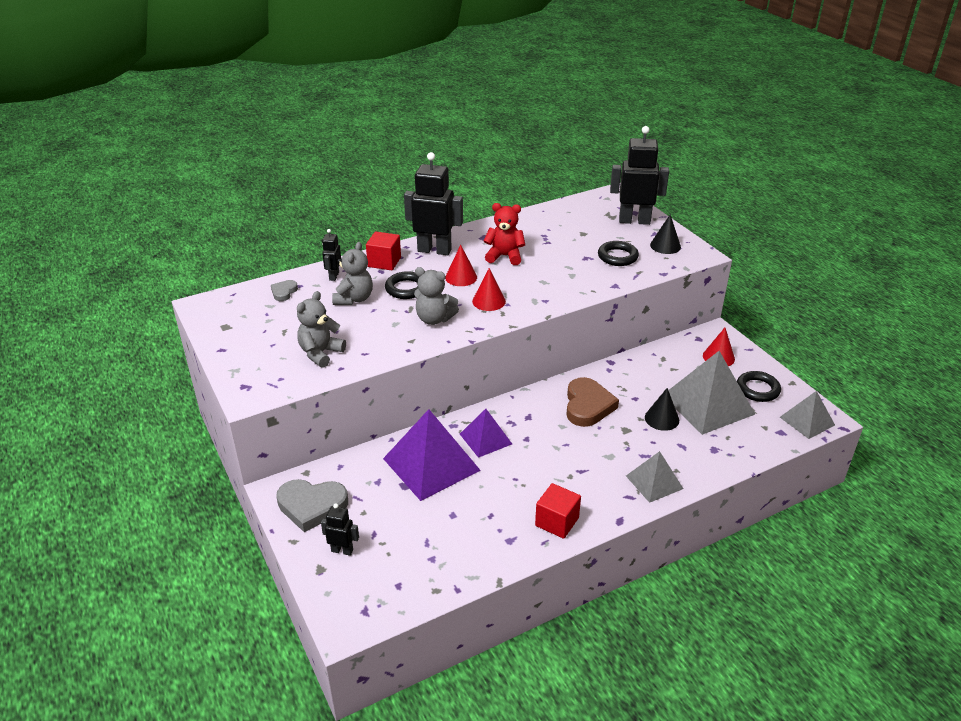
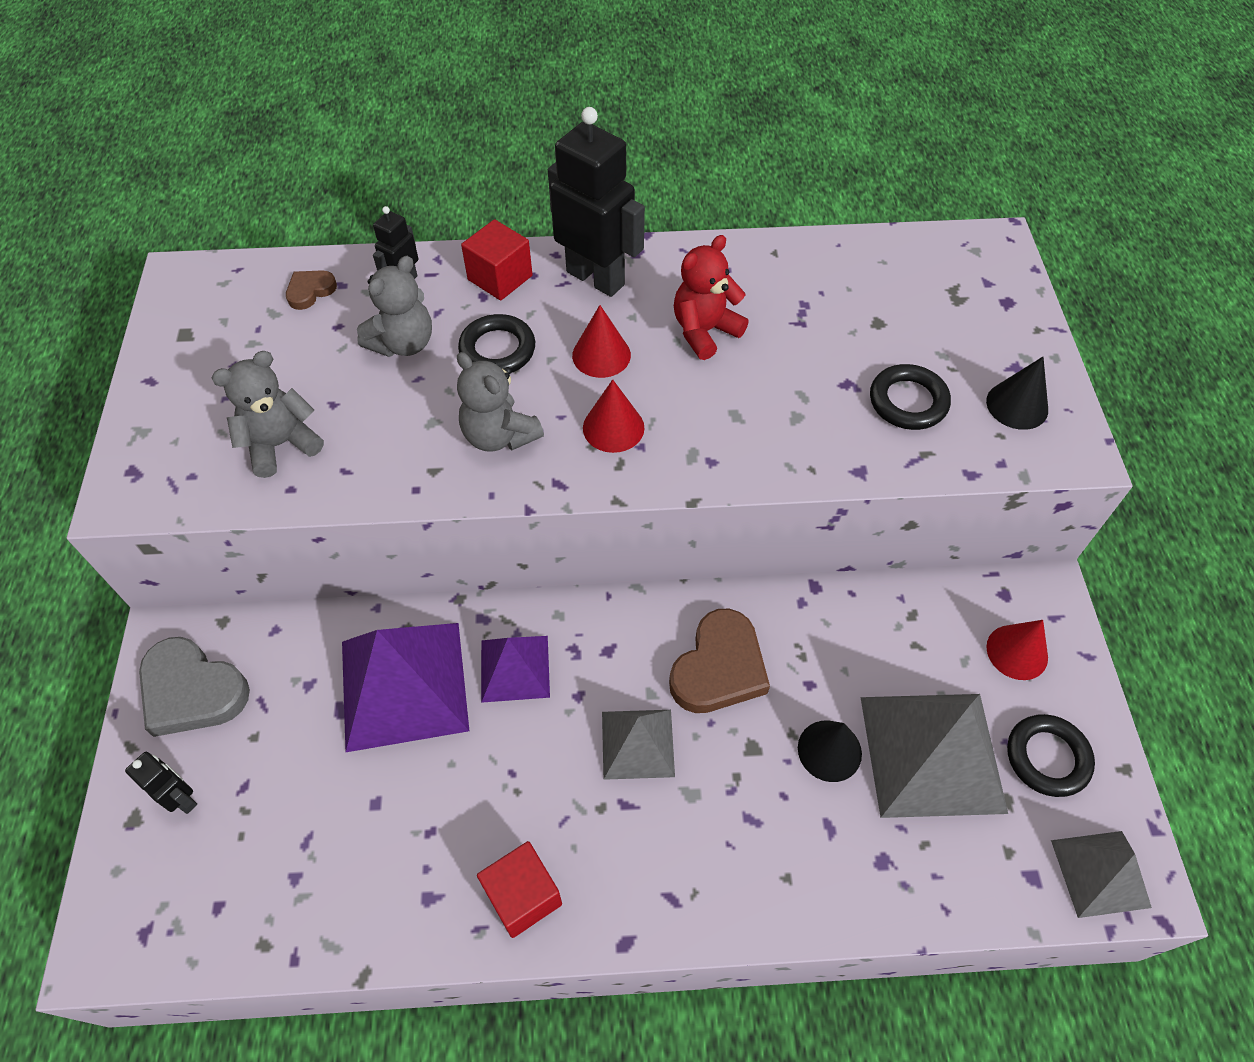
camera: 25 degrees right, 20 degrees up
grey heart [271,280,298,301] -> brown heart [286,270,337,310]
red teddy bear [483,203,525,265] -> red teddy bear turned 75 degrees counterclockwise [674,235,749,360]
black robot [610,126,669,225] -> none
grey pyramid [626,451,683,503] -> grey pyramid moved to [602,710,675,780]

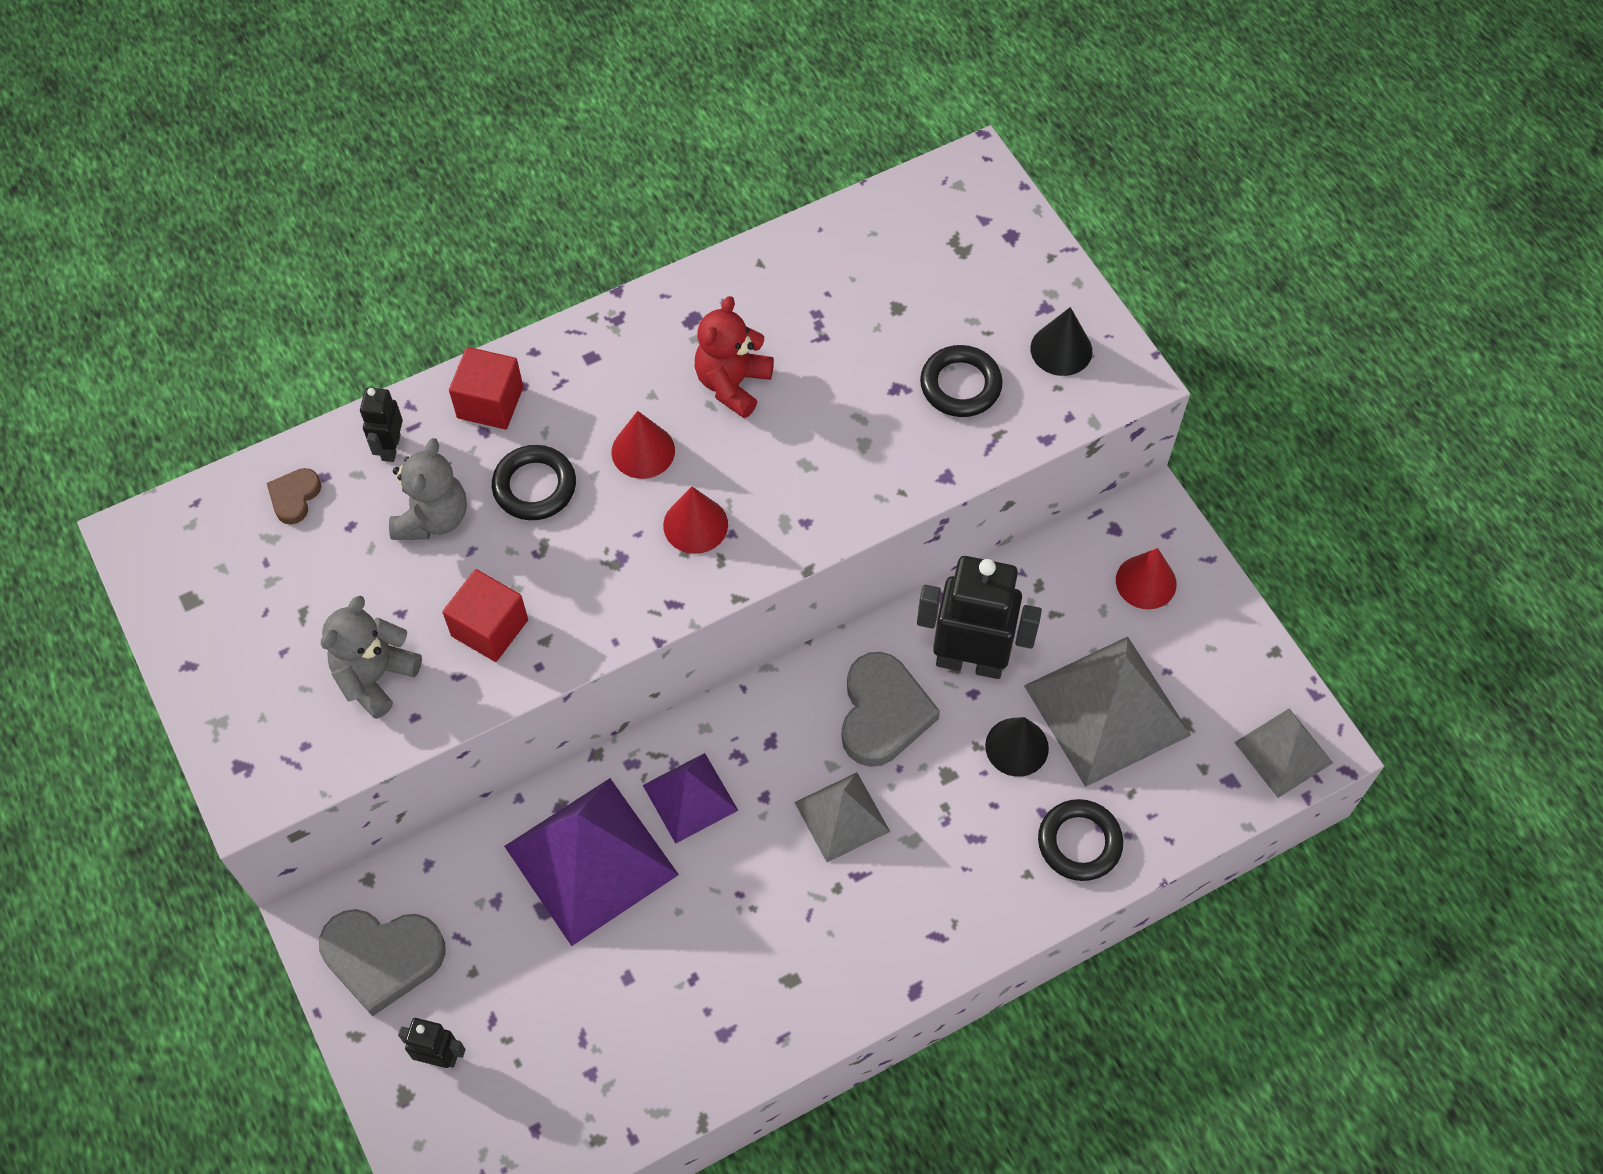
camera: 25 degrees left, 5 degrees up
grey teddy bear [457,352,544,452] -> none
red cube [477,841,562,938] -> red cube moved to [442,569,528,662]
black robot [548,107,645,297] -> black robot moved to [917,556,1042,679]
brown heart [669,609,770,713] -> grey heart [841,652,940,767]
black ring [1007,714,1095,797] -> black ring moved to [1038,799,1124,881]

